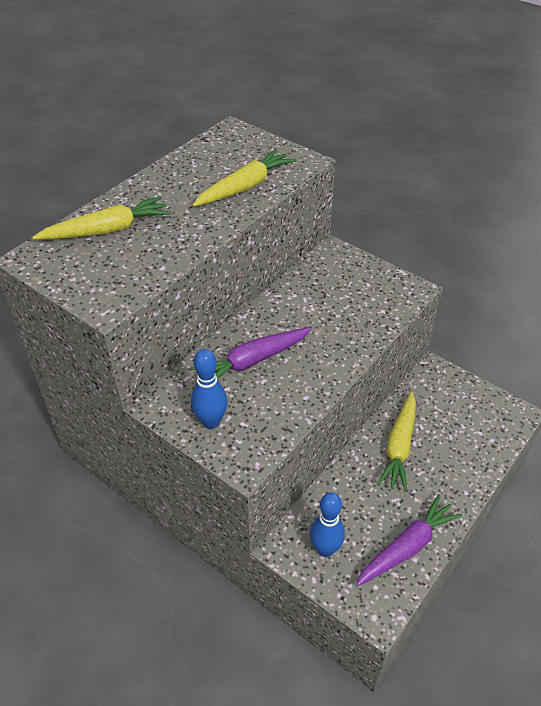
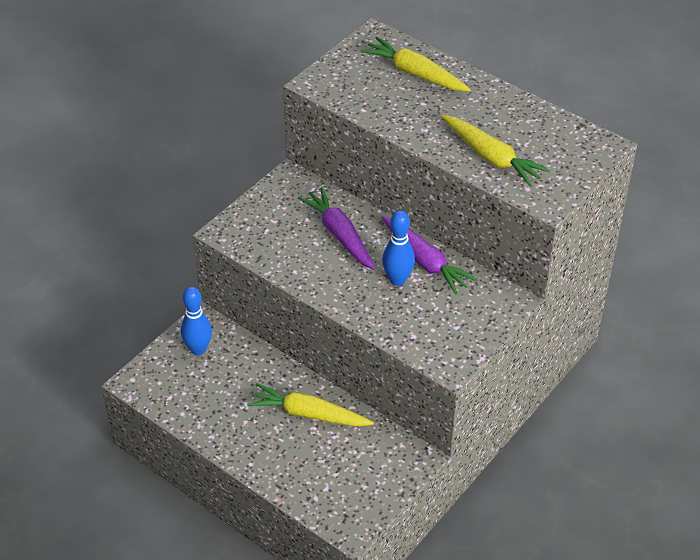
camera: 90 degrees right, 0 degrees up
yellow carrot [32,196,171,240] -> yellow carrot turned 150 degrees clockwise [361,37,471,91]
blue bowling pin [191,349,227,429] -> blue bowling pin moved to [382,210,415,286]
purple carrot [356,495,462,586] -> purple carrot moved to [381,216,478,295]

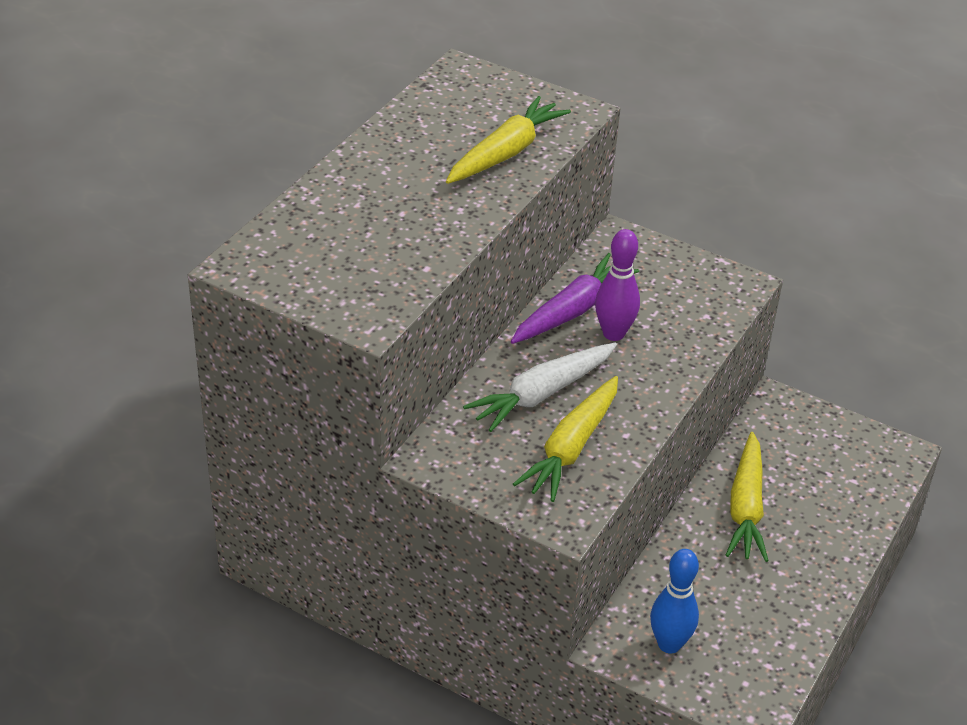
camera: 100 degrees left, 5 degrees down
purple carrot [298,187,375,270] -> white carrot [463,342,617,432]
yellow carrot [361,37,471,91] -> yellow carrot moved to [513,376,618,502]
blue bowling pin [382,210,415,286] -> purple bowling pin [595,229,640,341]

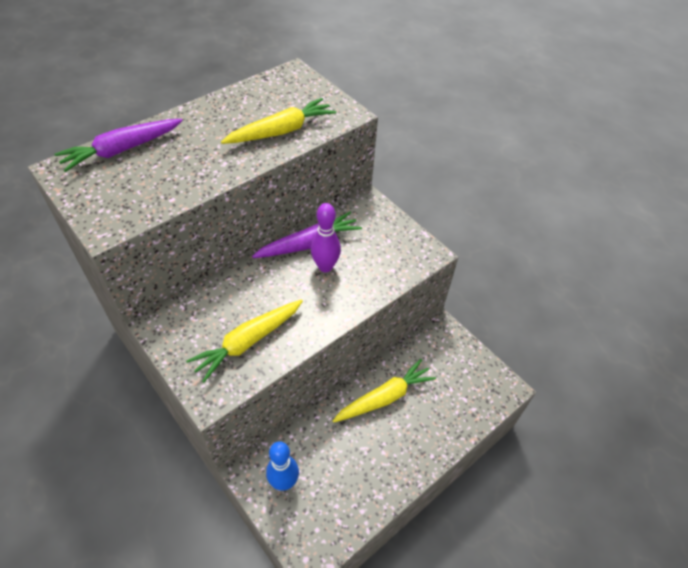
camera: 20 degrees right, 10 degrees up
white carrot [463,342,617,432] -> none
yellow carrot [726,432,769,562] -> yellow carrot turned 150 degrees counterclockwise [333,359,436,423]
none -> purple carrot [54,119,183,172]

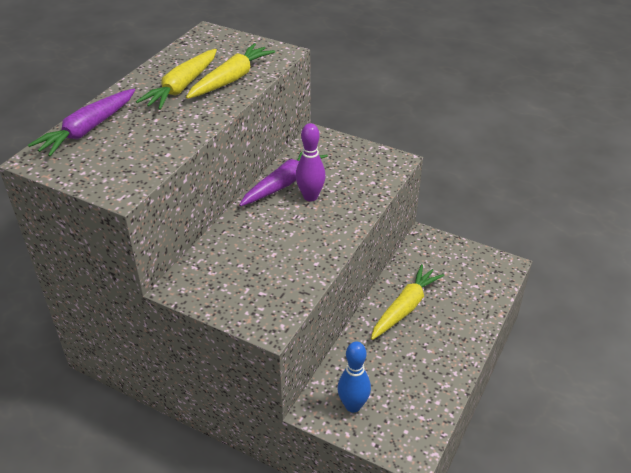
camera: 20 degrees left, 10 degrees down
yellow carrot [186,299,303,382] -> yellow carrot moved to [136,49,217,110]

